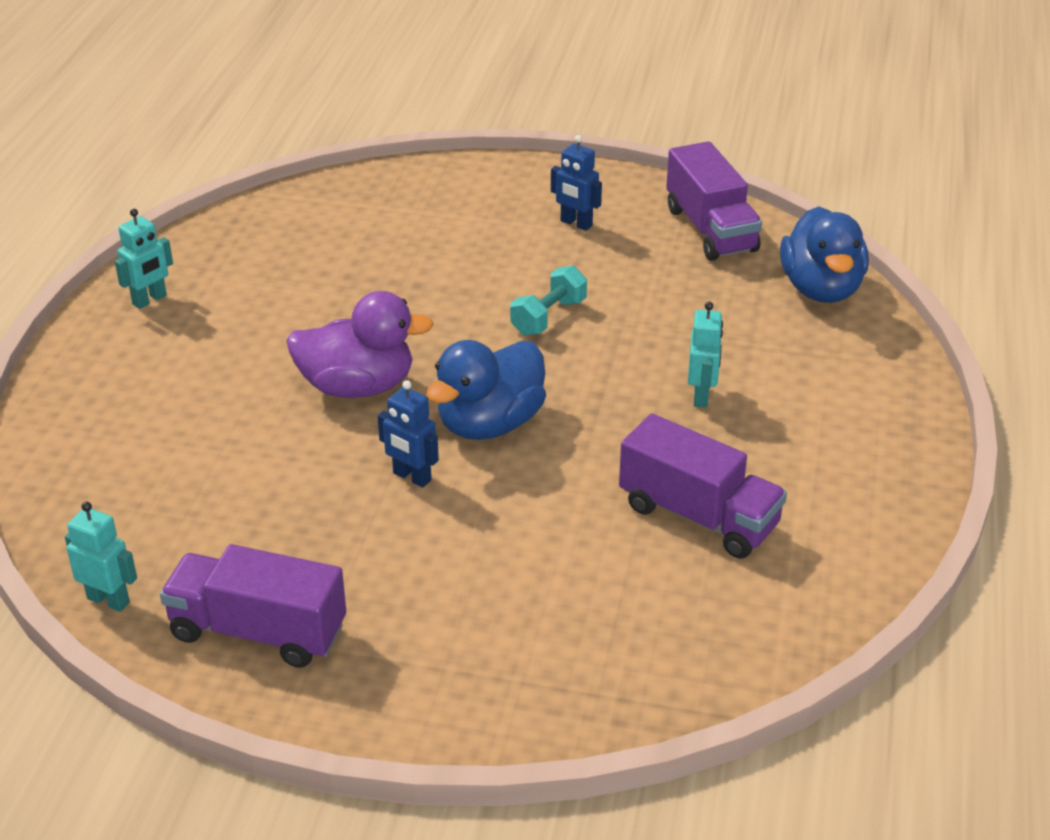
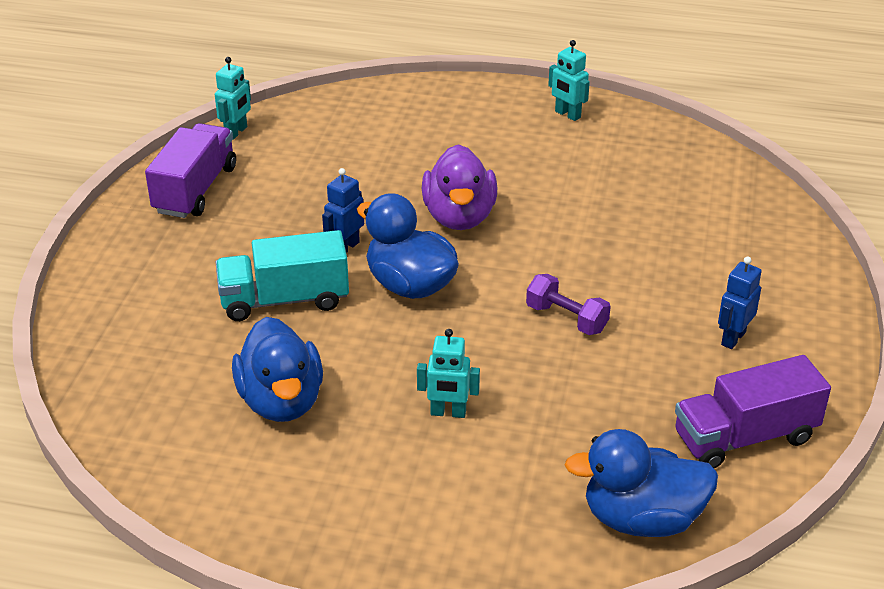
camera: 90 degrees right, 0 degrees up
turquoise dumbbell [510,265,587,336] -> purple dumbbell [526,274,611,335]
purple truck [619,413,787,559] -> blue duck [232,317,323,422]
none -> turquoise truck [216,230,349,321]

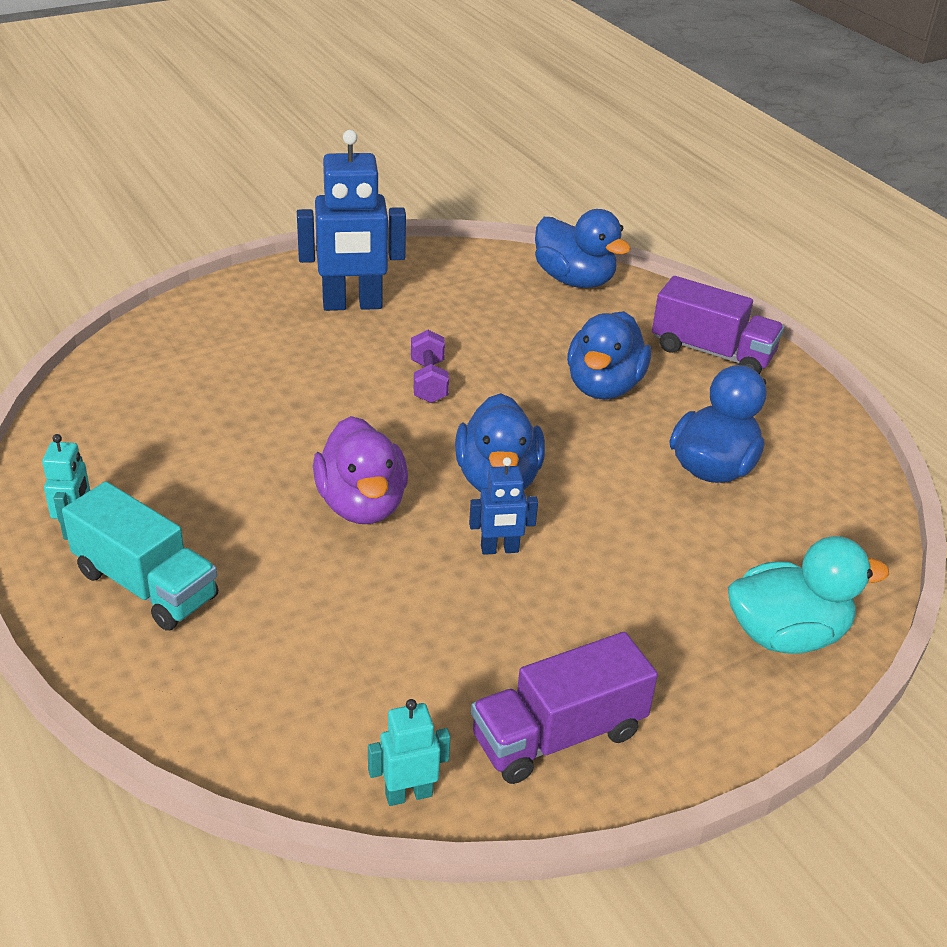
camera: 135 degrees left, 0 degrees up
turquoise truck [216,230,349,321] -> turquoise truck moved to [62,481,218,631]
turquoise robot [417,329,480,418] -> blue duck [567,311,651,399]
purple duck [422,144,497,230] -> purple duck turned 120 degrees clockwise [313,416,408,524]
purple truck [675,355,831,468] -> purple truck moved to [652,276,784,374]
blue robot [718,256,762,349] -> blue robot [297,130,406,311], size x2.00
none -> turquoise duck [728,536,889,654]

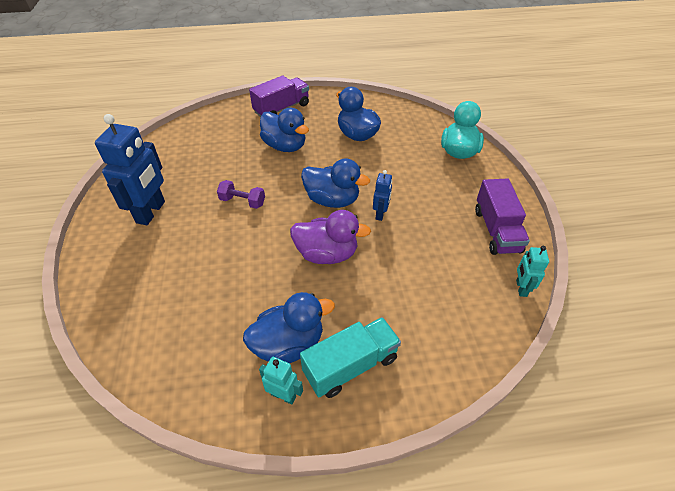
camera: 65 degrees left, 10 degrees up
blue duck [535,209,631,288] -> blue duck moved to [243,292,335,363]

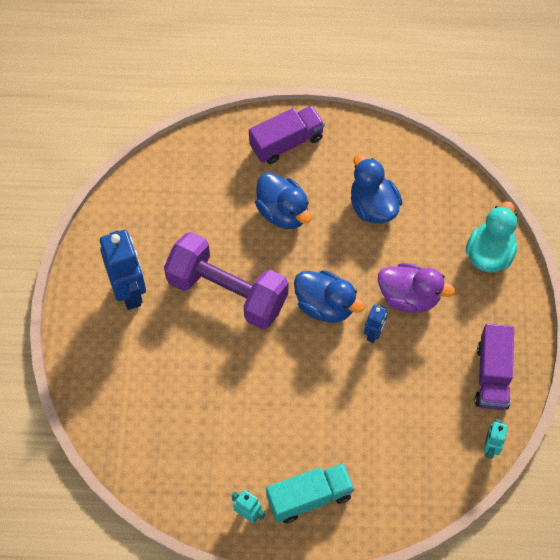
camera: 10 degrees right, 15 degrees up
blue robot [95,114,165,225] -> blue robot turned 45 degrees counterclockwise [100,230,146,310]
purple dumbbell [217,180,265,209] -> purple dumbbell [164,232,288,329], size x2.42
blue duck [243,292,335,363] -> none
purple duck [290,210,371,264] -> purple duck moved to [378,263,455,313]

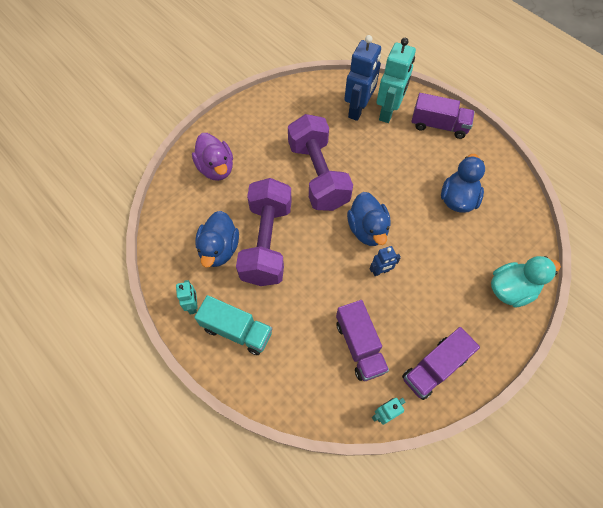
camera: 45 degrees right, 0 degrees up
blue robot [100,230,146,310] -> blue robot moved to [344,35,381,121]
blue duck [255,172,311,229] -> blue duck moved to [195,211,239,268]
purple duck [378,263,455,313] -> purple duck moved to [192,133,233,181]
none -> purple dumbbell [236,178,292,286]
none -> purple truck [336,300,389,381]
none -> turquoise robot [377,38,416,123]

